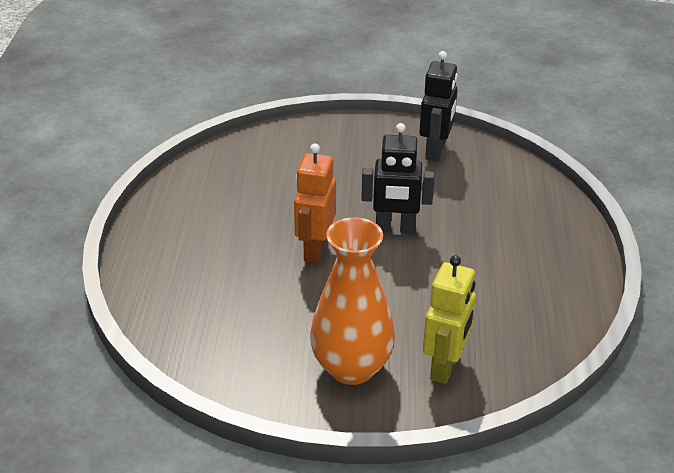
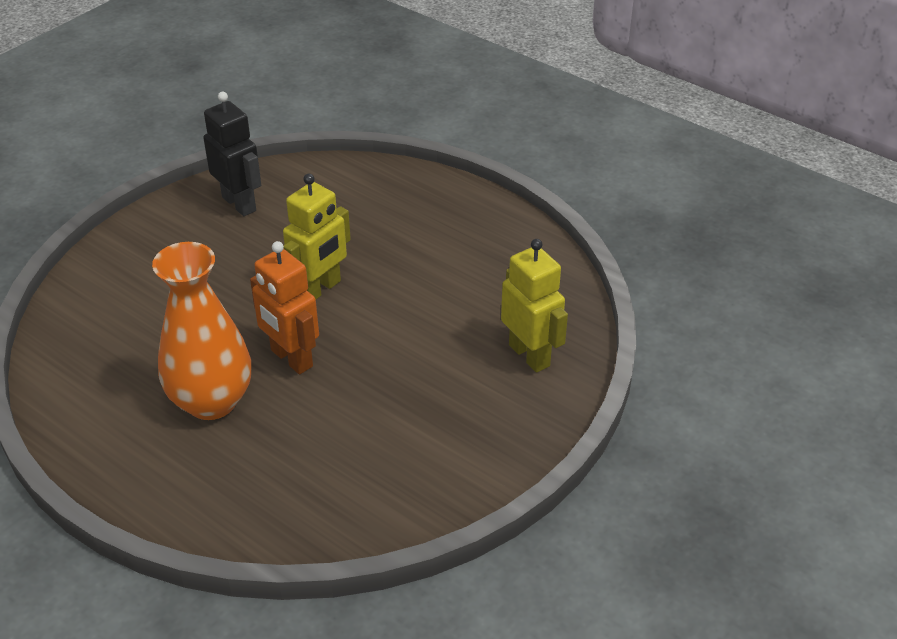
camera: 55 degrees left, 5 degrees up
orange vase [310,217,395,385] -> orange vase moved to [152,242,251,420]
black robot [361,123,434,234] -> yellow robot [283,174,351,299]

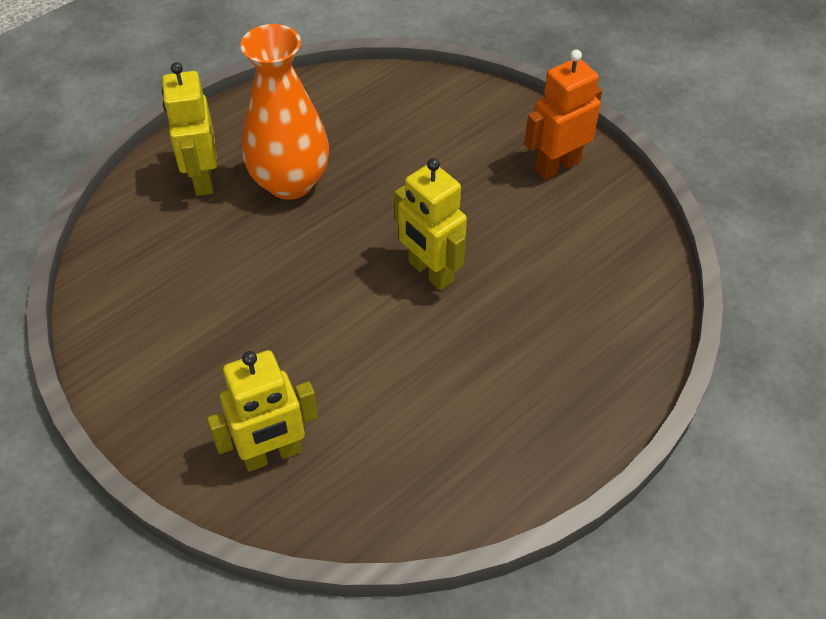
camera: 100 degrees right, 10 degrees up
black robot [204,92,261,216] -> none
orange robot [250,241,319,374] -> orange robot moved to [525,50,602,180]
none -> yellow robot [162,62,217,196]

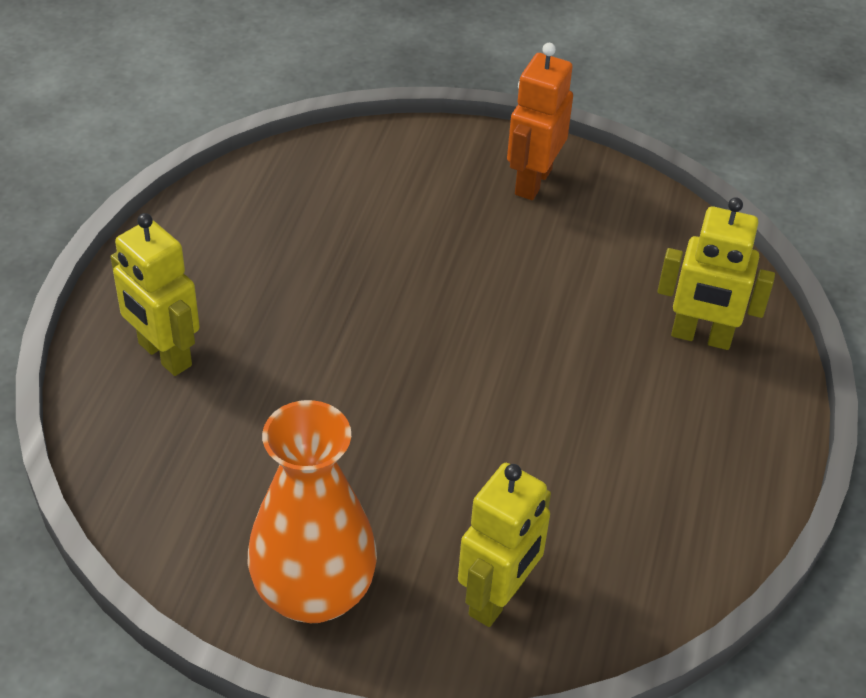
camera: 35 degrees left, 5 degrees down
orange vase [240,24,329,200] -> orange vase moved to [248,400,377,623]
yellow robot [394,158,467,290] -> yellow robot moved to [657,197,775,350]

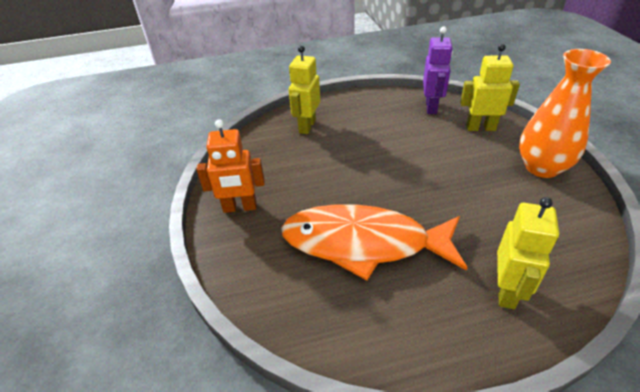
camera: 115 degrees left, 5 degrees down
yellow robot [657,197,775,350] -> yellow robot turned 150 degrees counterclockwise [289,45,320,134]
none -> orange fish [281,204,467,280]
none -> purple robot [423,27,453,114]

